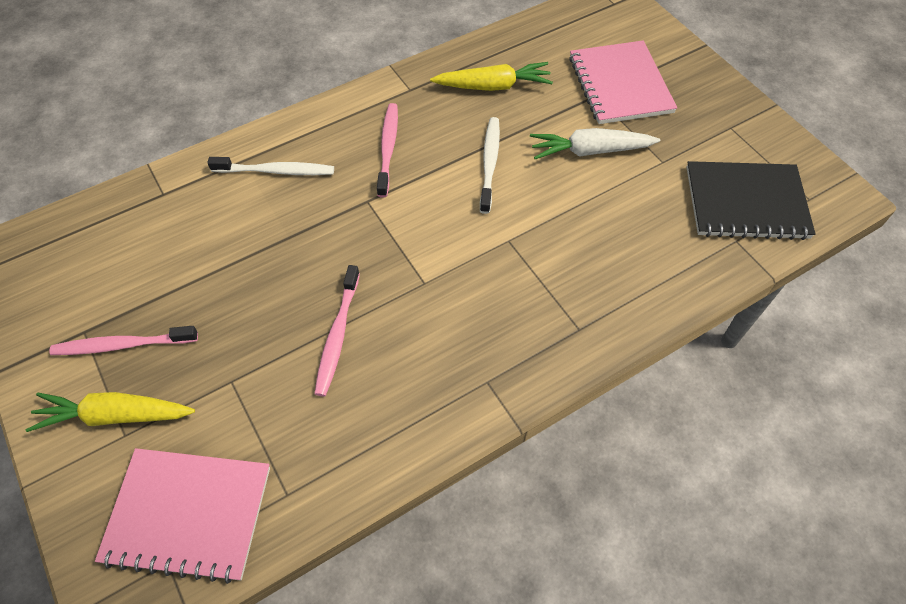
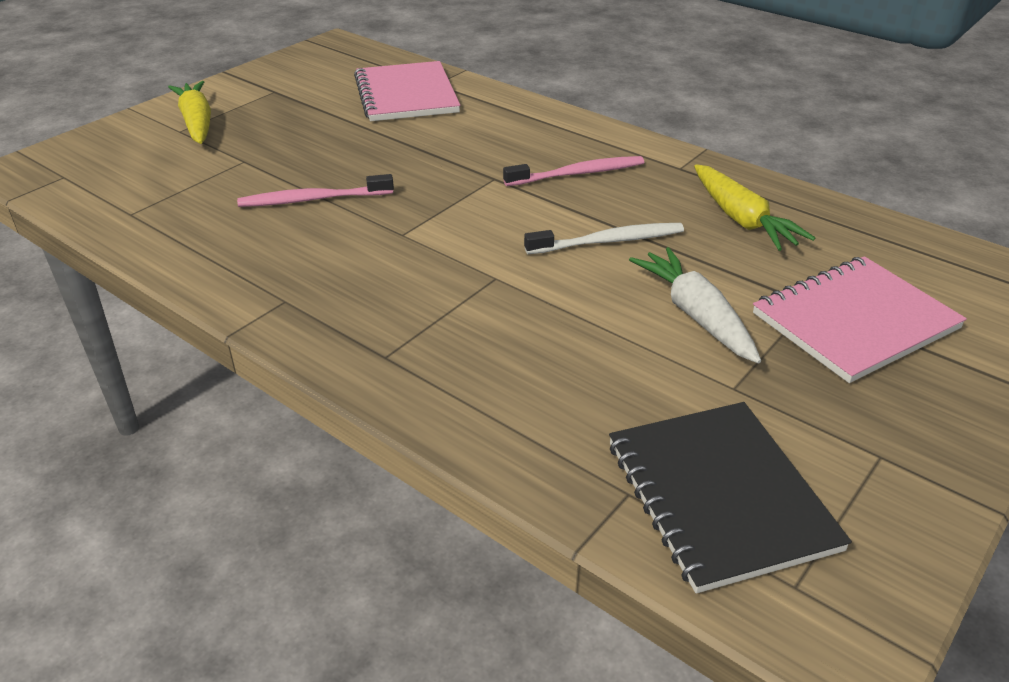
camera: 70 degrees right, 20 degrees down
pink toothbrush [49,326,198,355] -> none
pink notebook [95,448,270,584] -> pink notebook moved to [354,61,460,121]
white toothbrush [207,157,334,175] -> none

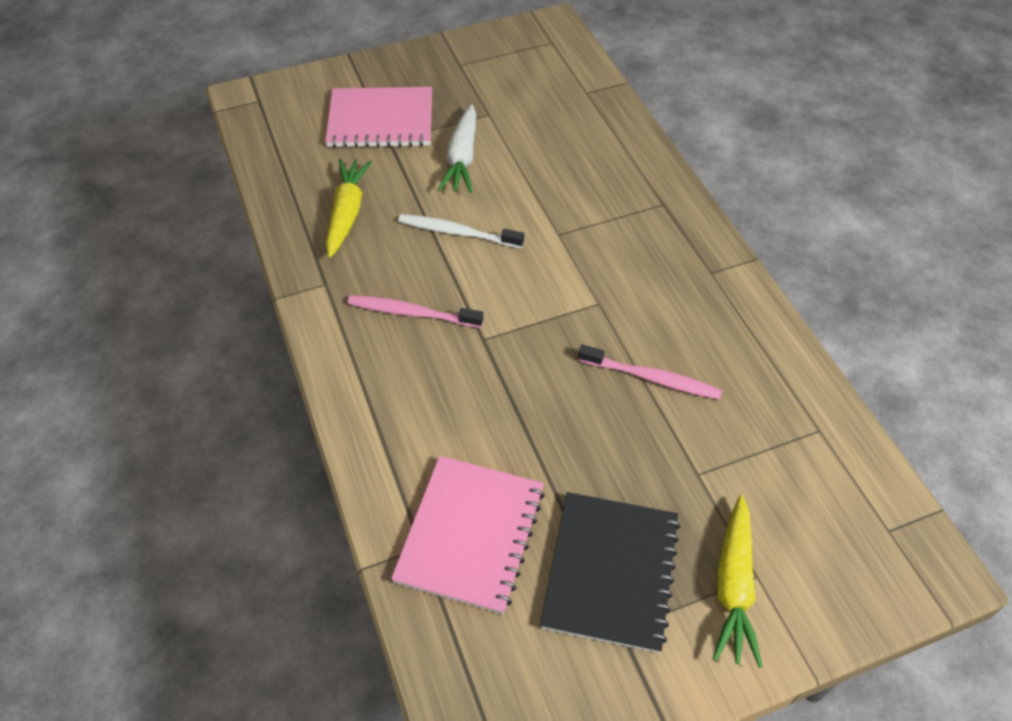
camera: 150 degrees left, 15 degrees up
black notebook [609,402,852,593] -> black notebook moved to [540,492,681,653]

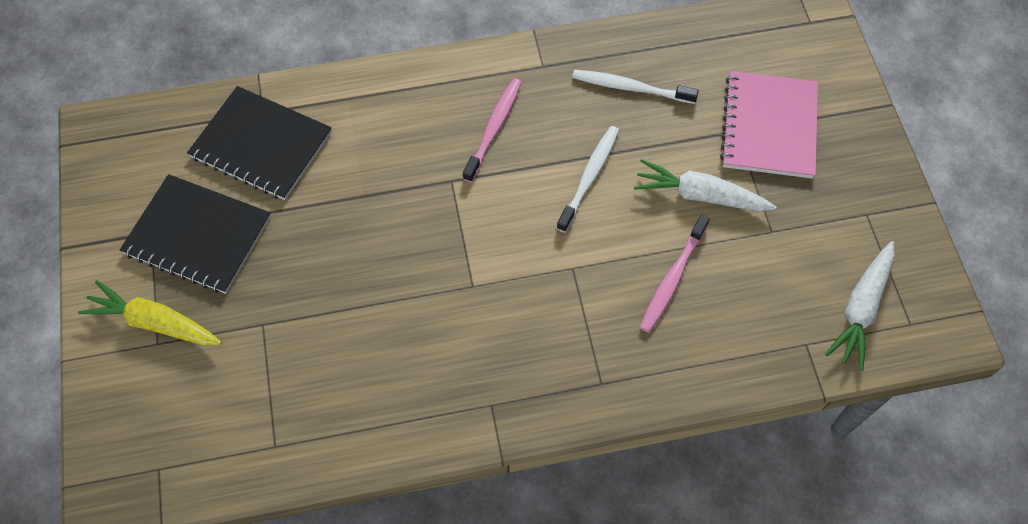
camera: 100 degrees right, 10 degrees up
yellow carrot [326,159,372,258] -> white toothbrush [572,70,699,104]
pink notebook [391,456,545,614] -> black notebook [187,86,332,200]
pink toothbrush [578,345,722,399] -> pink toothbrush moved to [640,215,710,333]
none -> white carrot [825,241,895,371]

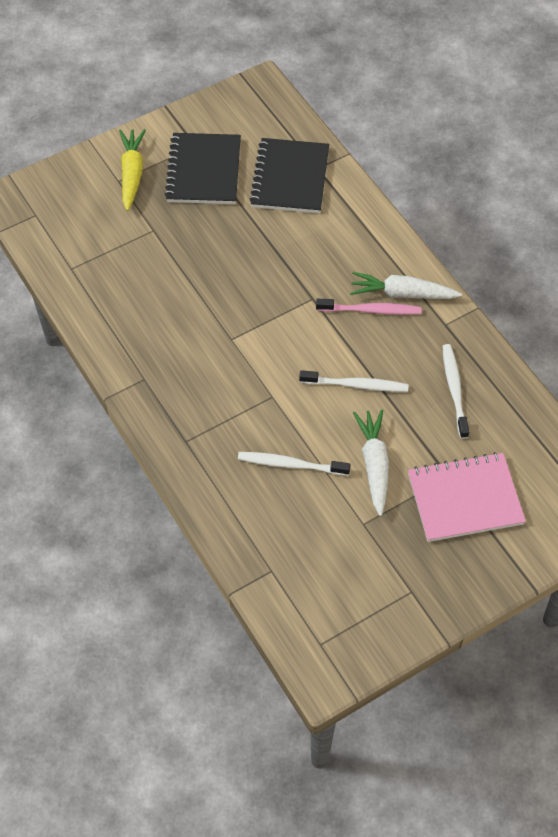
camera: 70 degrees right, 5 degrees down
pink toothbrush [640,215,710,333] -> white toothbrush [238,452,350,476]
white carrot [825,241,895,371] -> white carrot moved to [350,272,462,299]

